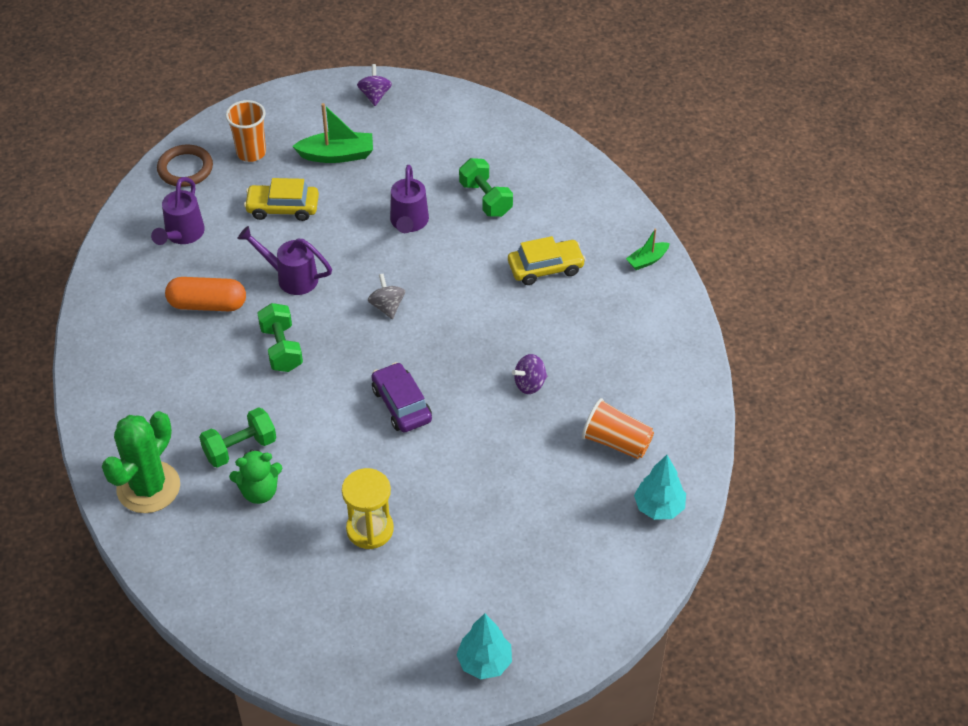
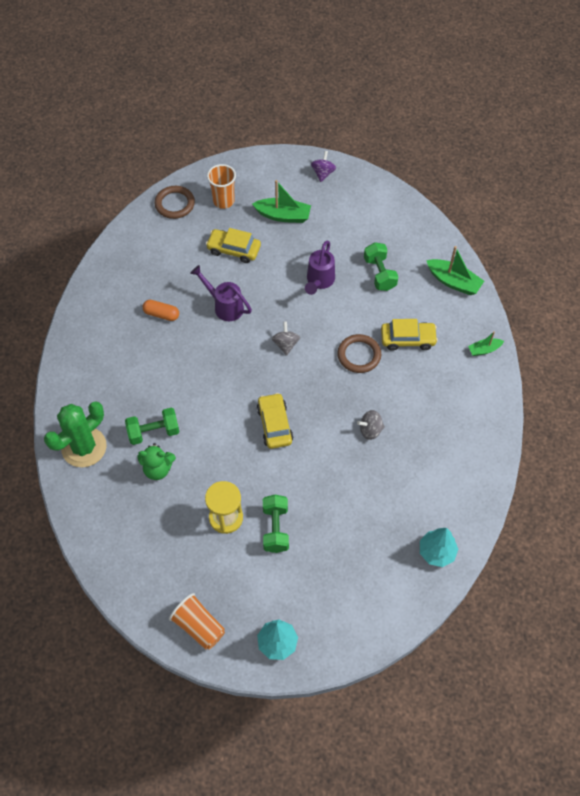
camera: 15 degrees right, 10 degrees up
purple watering can [151,177,205,245] -> none
orange capsule [165,277,246,311] -> orange capsule [143,300,179,321], size x0.66
green dumbbell [257,303,303,372] -> green dumbbell moved to [263,495,289,553]
purple car [372,362,432,432] -> yellow car [257,393,293,449]
purple spinning top [512,354,547,394] -> grey spinning top [357,410,385,440]
orange cup [582,398,654,459] -> orange cup moved to [169,593,225,650]
none -> brown ring [337,334,381,373]
none -> green boat [426,246,484,295]

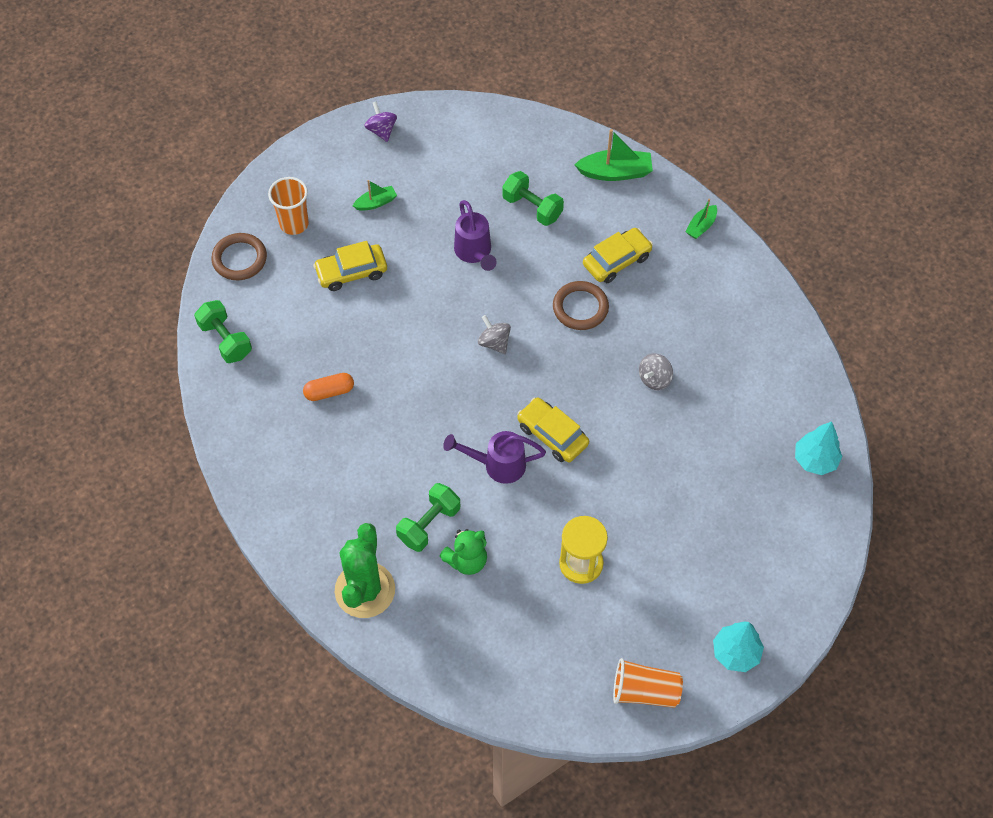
camera: 35 degrees left, 0 degrees up
purple watering can [190,265,252,321] -> purple watering can moved to [443,431,546,484]
green boat [252,180,311,223] -> green boat [353,180,397,211], size x0.58
green dumbbell [263,495,289,553] -> green dumbbell moved to [194,300,252,363]

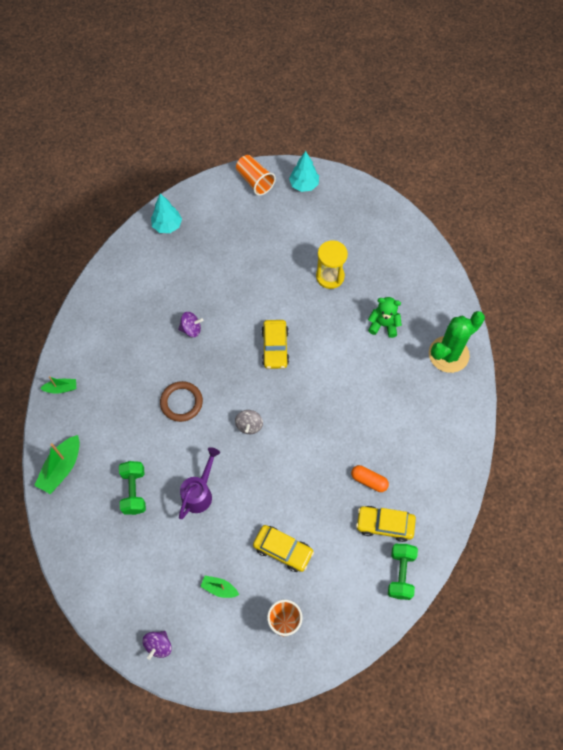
camera: 135 degrees left, 5 degrees up
brown ring [211,233,267,280] -> none
green dumbbell [396,483,460,552] -> none
purple watering can [443,431,546,484] -> none
green boat [574,129,653,181] -> green boat turned 105 degrees counterclockwise [34,435,80,494]
yellow car [583,228,653,283] -> yellow car moved to [356,506,416,542]
orange cup [613,658,683,708] -> orange cup moved to [236,155,276,196]
grey spinning top [639,353,673,390] -> purple spinning top [178,312,204,337]

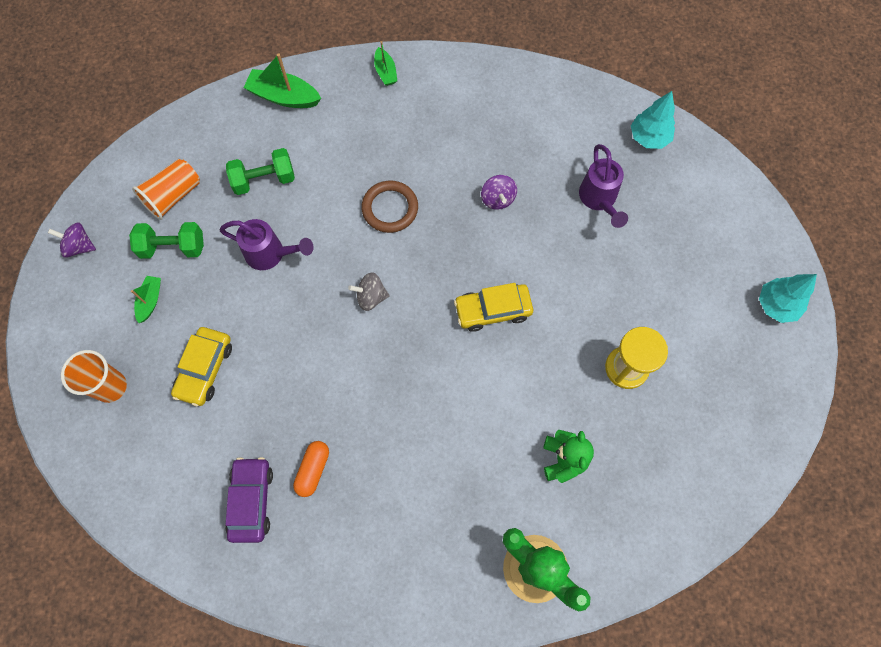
camera: 80 degrees right, 5 degrees up
orange cup [236,155,276,196] -> orange cup moved to [132,159,200,220]
yellow car [356,506,416,542] -> purple car [225,457,273,543]
green dumbbell [388,544,418,600] -> green dumbbell moved to [129,222,204,259]
none -> purple watering can [579,144,628,228]

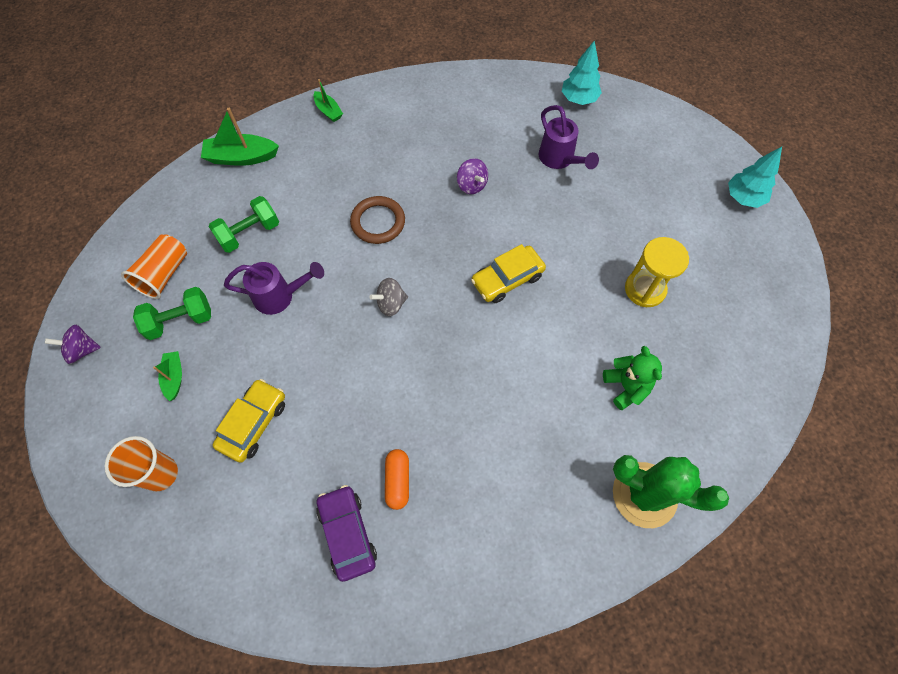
camera: 20 degrees left, 5 degrees down
yellow car [171,327,232,406] -> yellow car turned 150 degrees counterclockwise [213,379,285,463]

